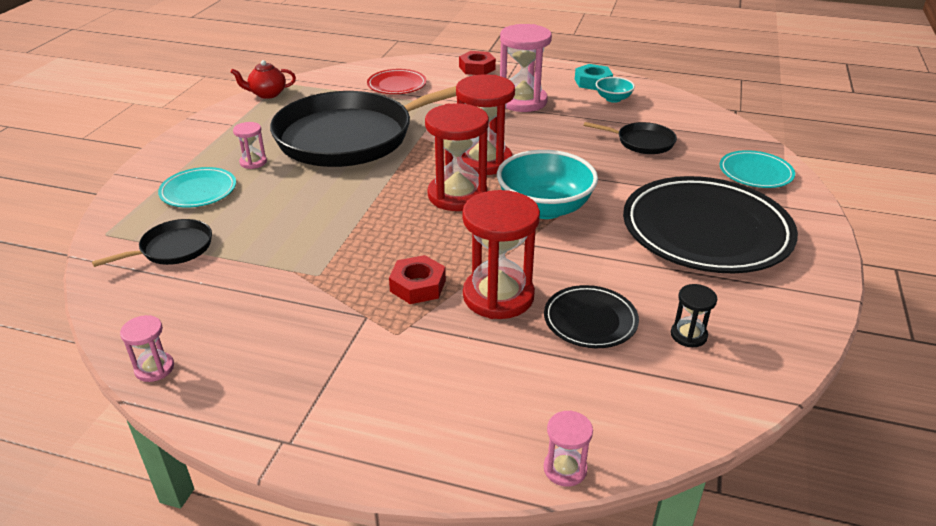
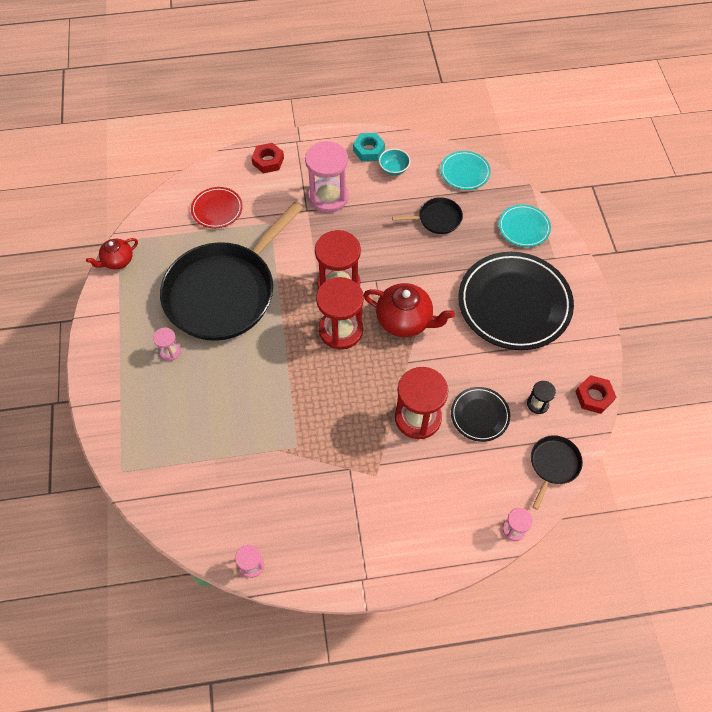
camera: 25 degrees left, 25 degrees up
black pan [92,219,212,267] -> black pan moved to [531,435,583,510]
turquoise plate [158,167,236,208] -> turquoise plate moved to [440,151,491,190]
red nut [389,255,446,304] -> red nut moved to [575,375,616,414]
turquoise bowl [497,150,598,219] -> red teapot [363,283,455,337]

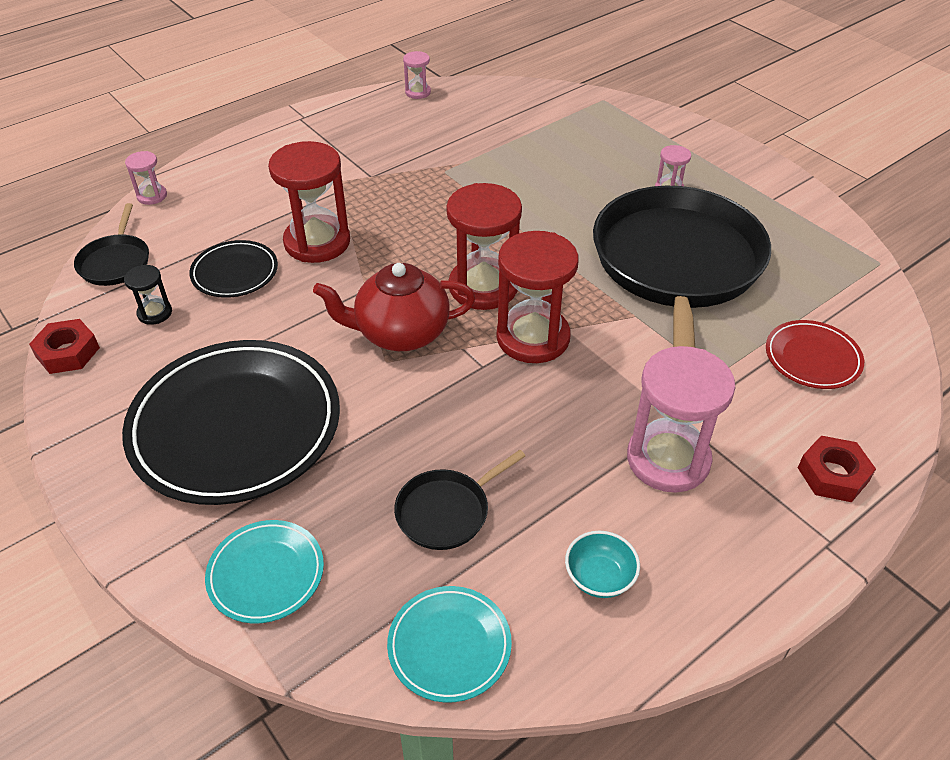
camera: 150 degrees right, 15 degrees down
red teapot [86,238,138,270] -> none
turquoise nut [353,133,385,161] -> none

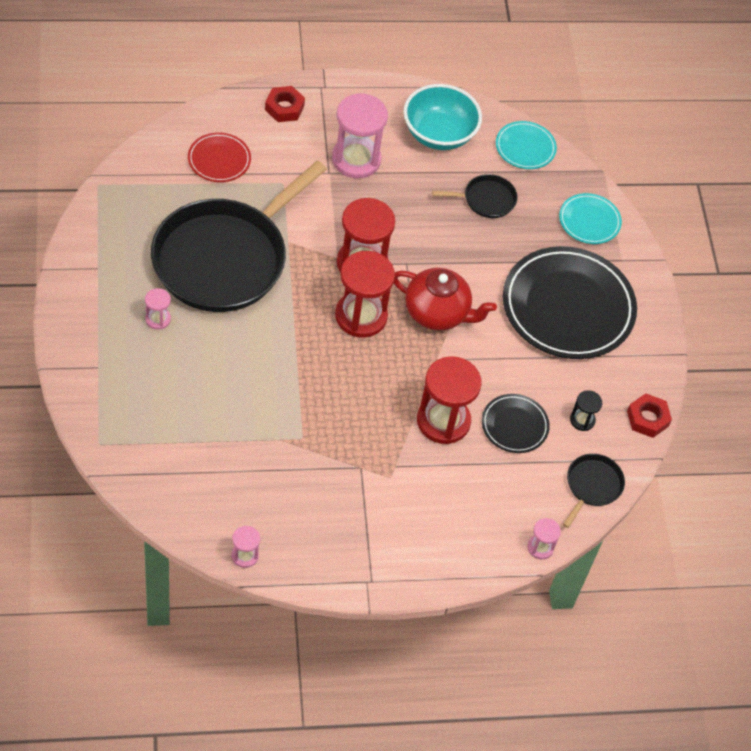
camera: 155 degrees left, 10 degrees up
turquoise bowl [565,531,640,598] -> turquoise bowl [403,84,482,150], size x2.02

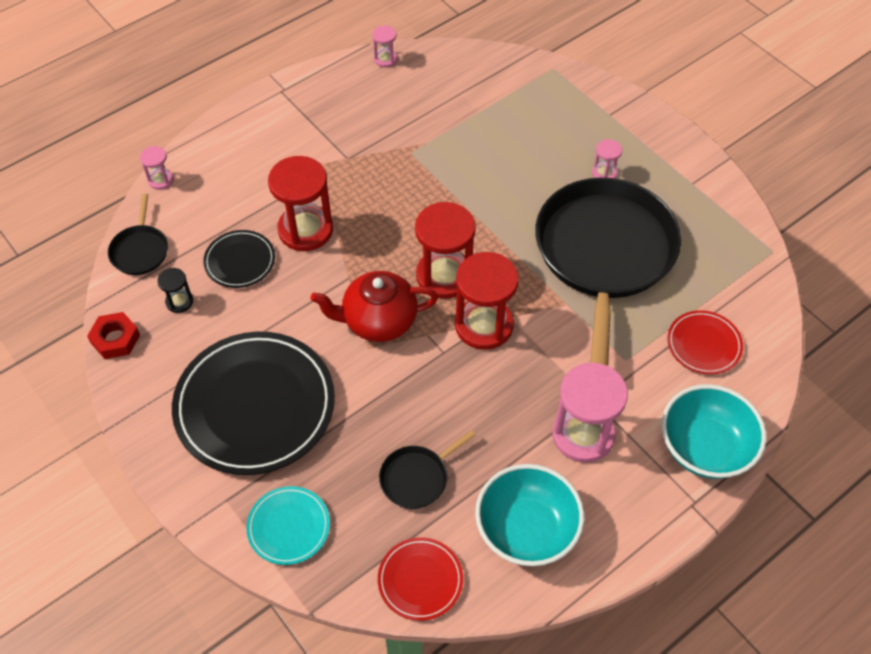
camera: 155 degrees right, 0 degrees up
red nut [265,86,305,122] -> turquoise bowl [661,384,766,479]
turquoise plate [496,121,557,169] -> red plate [378,537,463,621]

